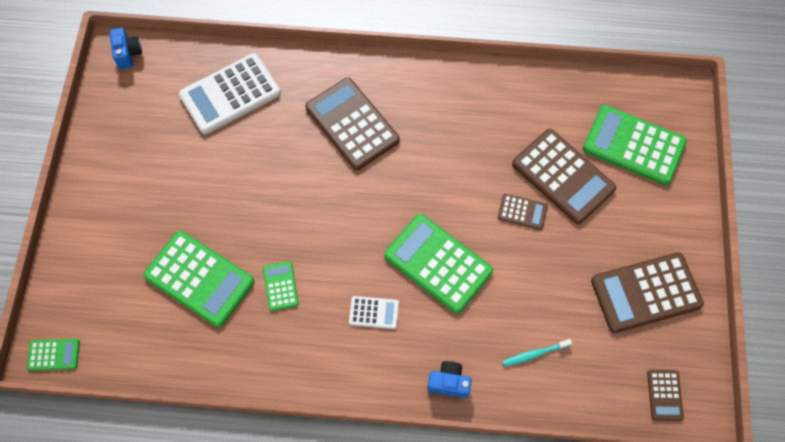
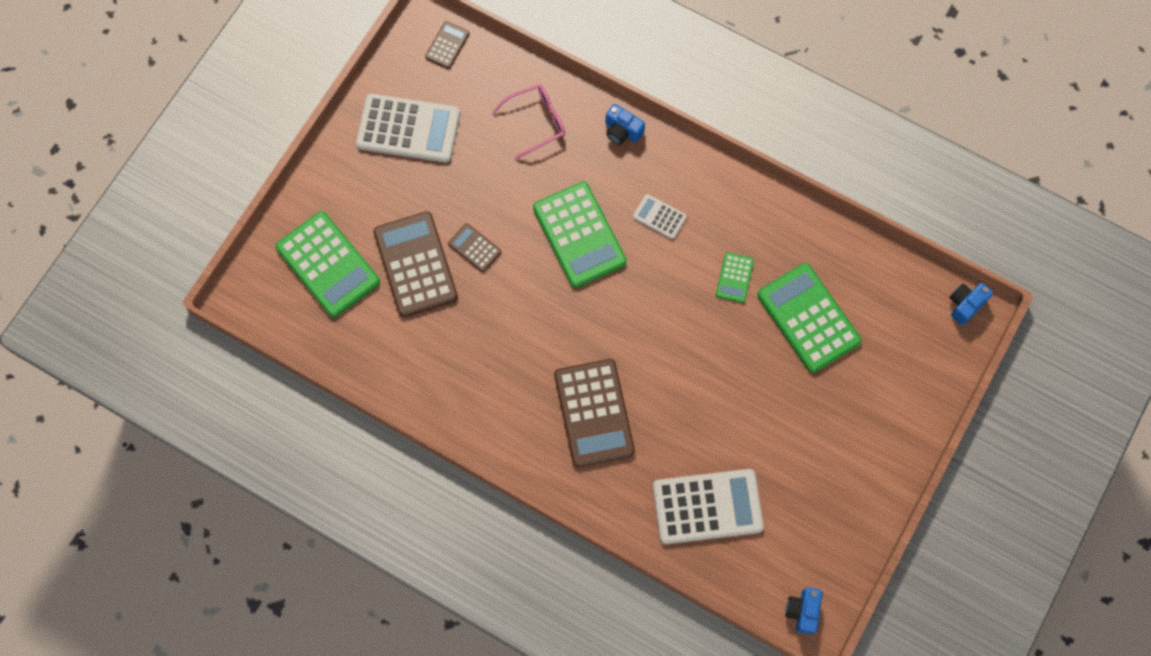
camera: 155 degrees left, 5 degrees up
green calculator [27,339,80,371] -> blue camera [950,283,993,325]
turquoise toothbrush [503,339,572,367] -> pink glasses [492,84,565,160]
brown calculator [591,252,704,333] -> white calculator [356,94,460,163]

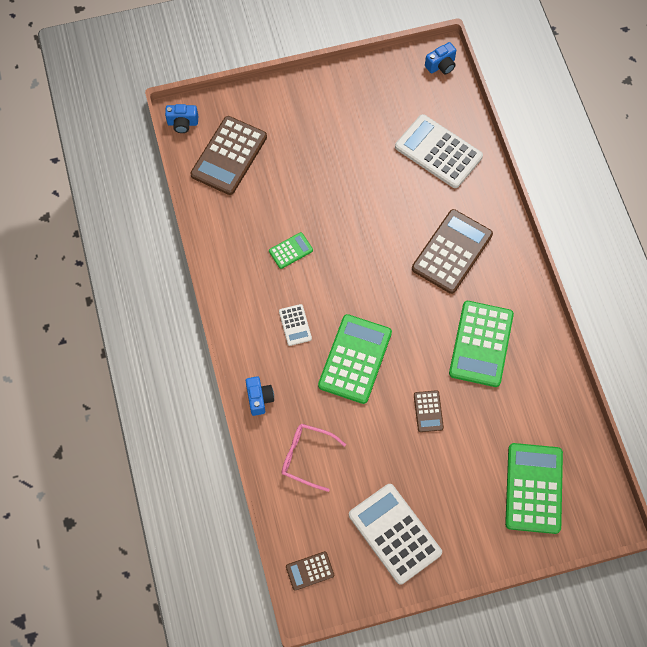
camera: 135 degrees left, 5 degrees down
brown calculator [373,212,458,317] -> brown calculator moved to [190,116,267,195]
green calculator [758,263,861,373] -> green calculator moved to [449,301,514,387]

